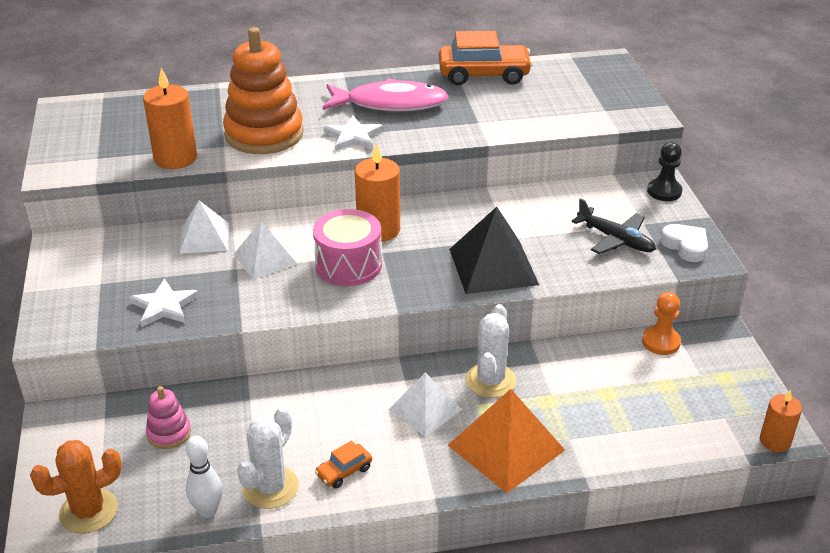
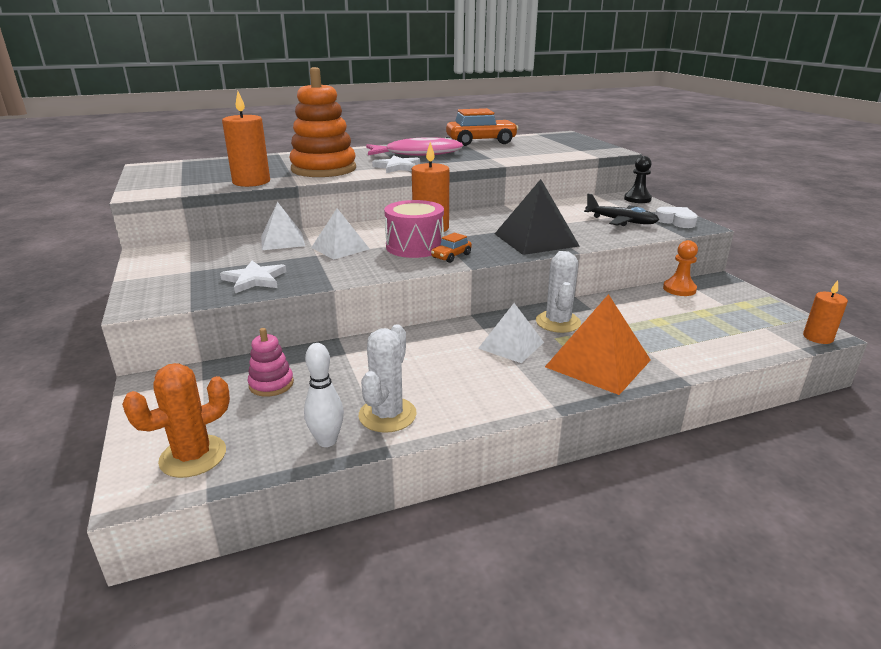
camera: 10 degrees left, 10 degrees down
orange car [315,441,372,489] -> orange car moved to [431,233,472,263]

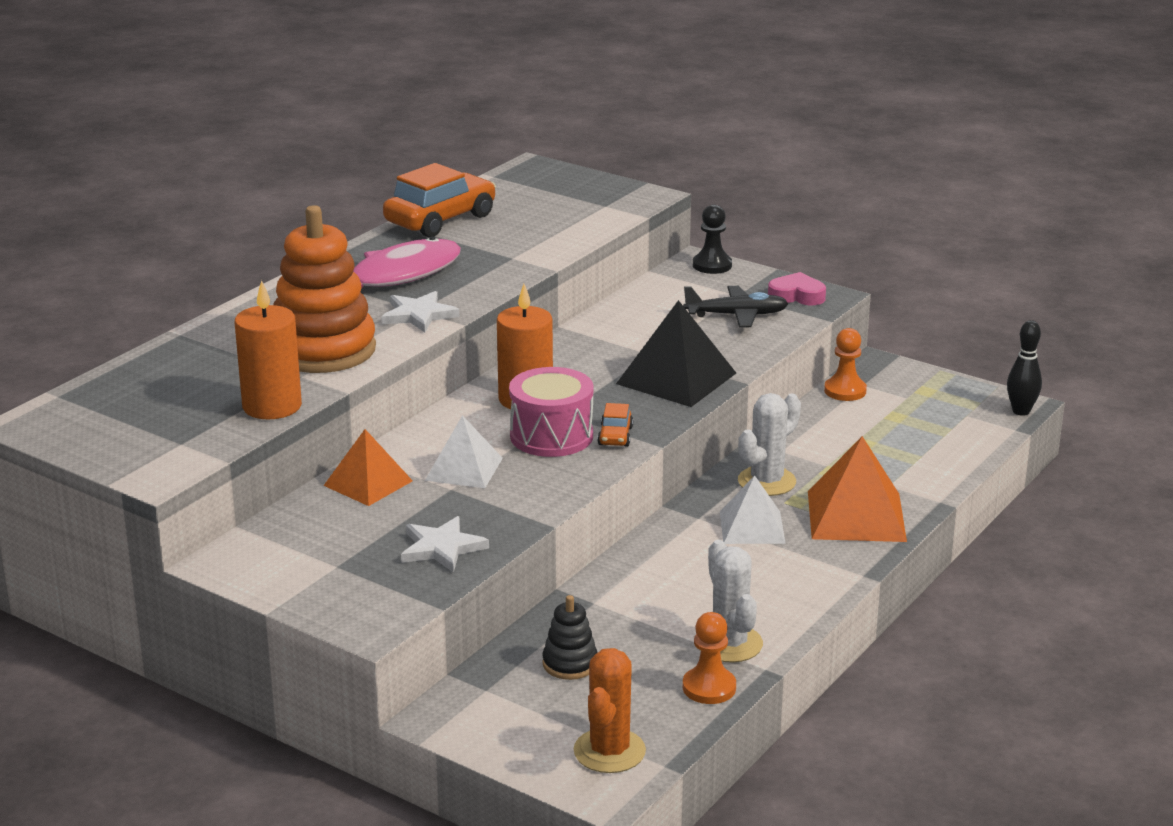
camera: 35 degrees left, 0 degrees up
pink stacking toy [248,328,294,397] -> black stacking toy [542,595,598,680]
white pyramid [261,202,305,250] -> orange pyramid [323,429,413,506]
white bowling pin [304,343,344,447] -> orange pawn [683,612,736,704]
white cactus [536,251,581,333] -> white cactus turned 75 degrees clockwise [738,393,801,496]
white heart [655,207,698,228] -> pink heart [768,272,826,305]
orange candle [803,280,848,344] -> black bowling pin [1007,320,1042,416]

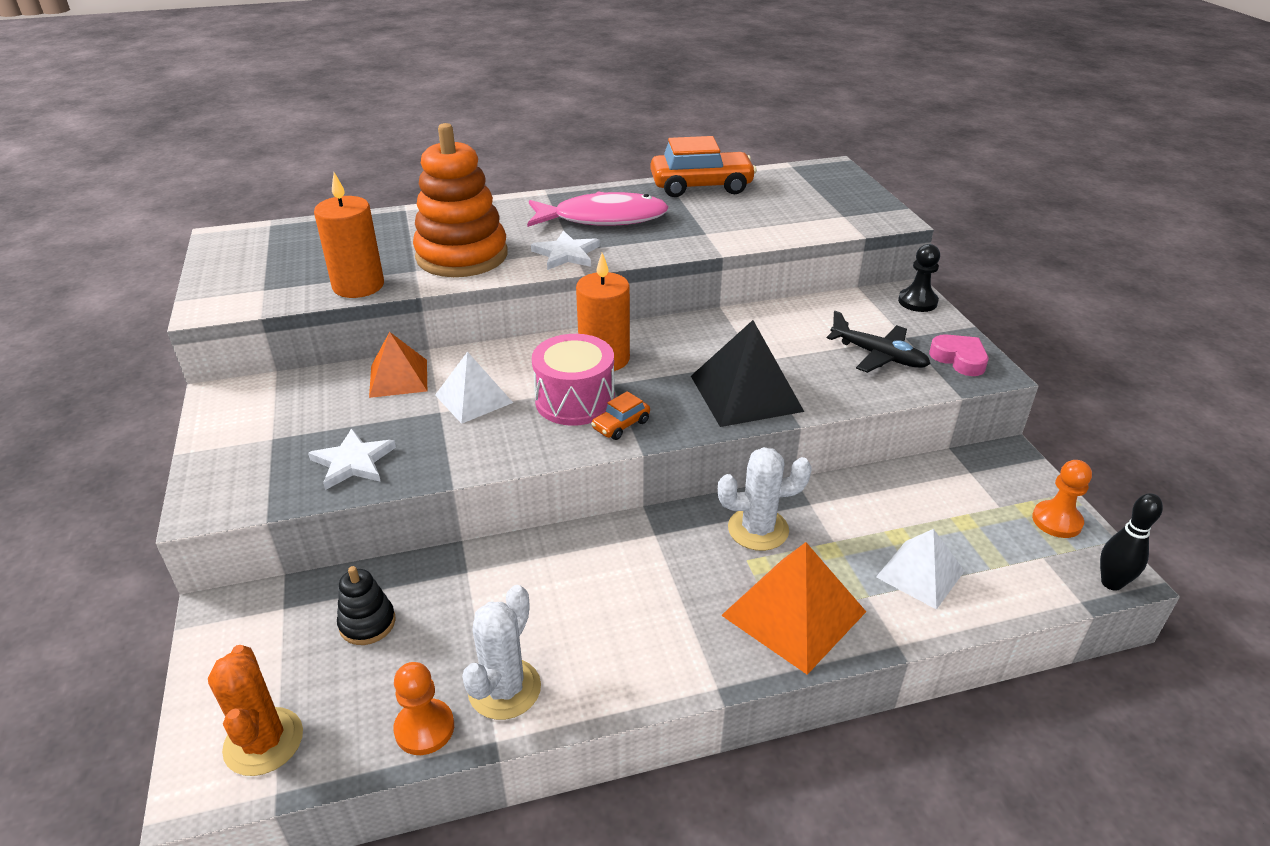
camera: 40 degrees right, 10 degrees up
orange cactus [574,648,646,773] -> orange cactus turned 75 degrees counterclockwise [208,645,303,776]
white pyramid [720,475,786,544] -> white pyramid moved to [876,529,964,610]
orange pawn [824,328,867,401] -> orange pawn moved to [1032,460,1092,538]

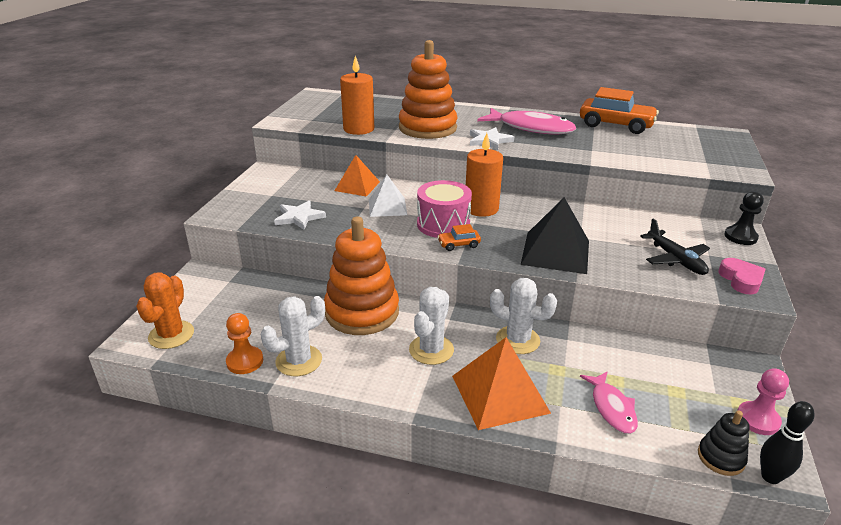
camera: 30 degrees right, 5 degrees down
black stacking toy [337,566,395,645] -> black stacking toy moved to [698,411,749,476]
white pyramid [876,529,964,610] -> pink fish [580,371,638,434]
orange pawn [1032,460,1092,538] -> pink pawn [737,368,789,435]
none -> orange stacking toy [324,216,399,335]
none -> white cactus [409,287,454,365]

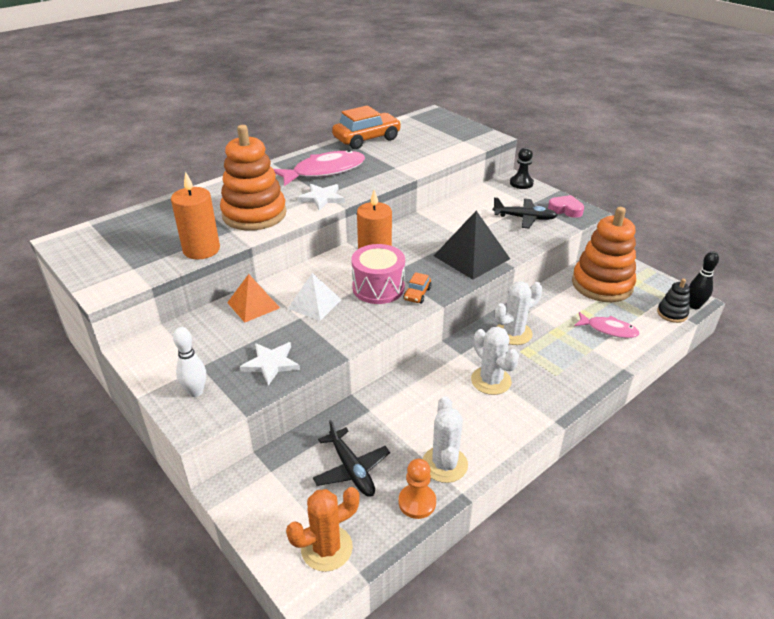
camera: 55 degrees left, 5 degrees up
orange cactus [136,272,194,349] -> orange cactus turned 75 degrees counterclockwise [286,487,360,572]
orange stacking toy [324,216,399,335] -> orange stacking toy moved to [572,207,636,302]
orange pyramid [452,337,551,430] -> none
pink pawn [737,368,789,435] -> none
none -> white bowling pin [173,327,206,397]
none -> black plane [313,420,390,497]

